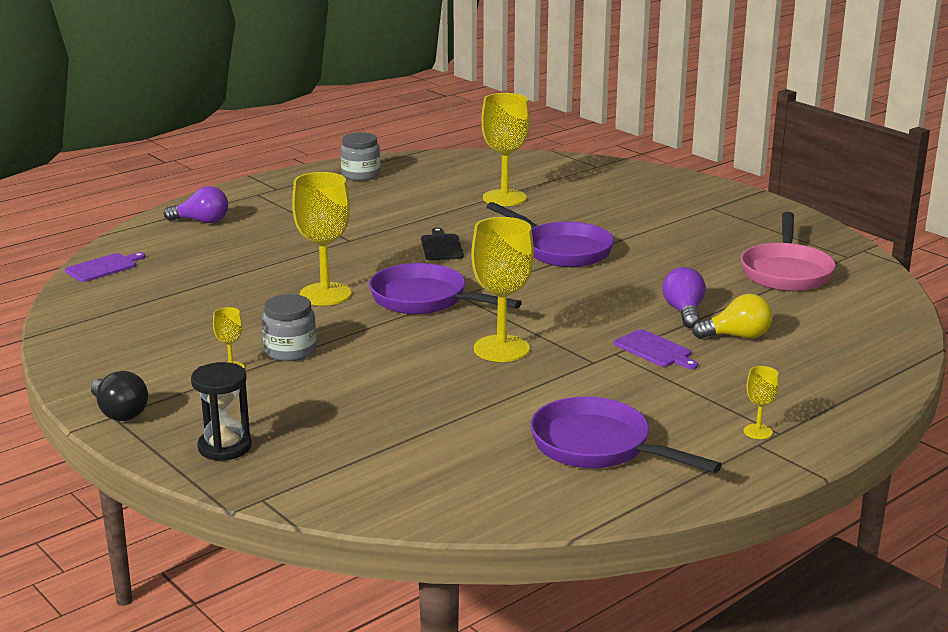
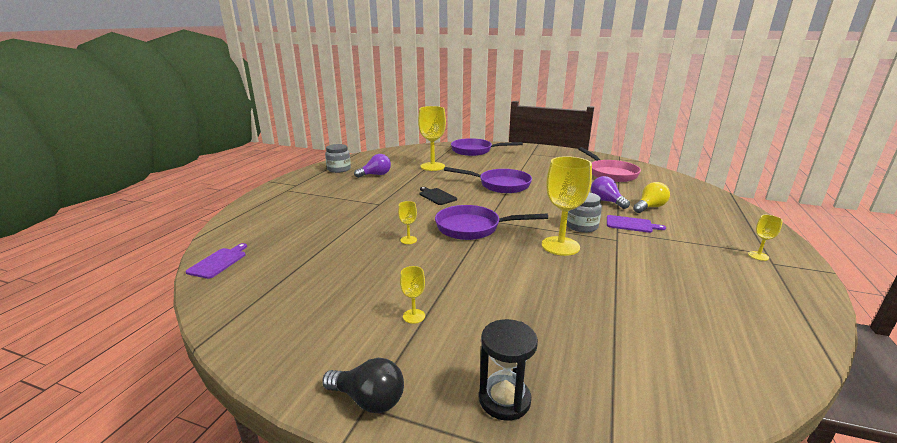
camera: 30 degrees left, 0 degrees up
purple light bulb [164,186,228,223] -> purple light bulb moved to [354,154,391,178]
grey jar [262,294,317,361] -> grey jar moved to [567,192,602,233]
yellow goblet [292,172,352,306] -> yellow goblet [398,201,417,244], size x0.46
purple pan [530,397,722,473] -> purple pan moved to [451,138,523,156]

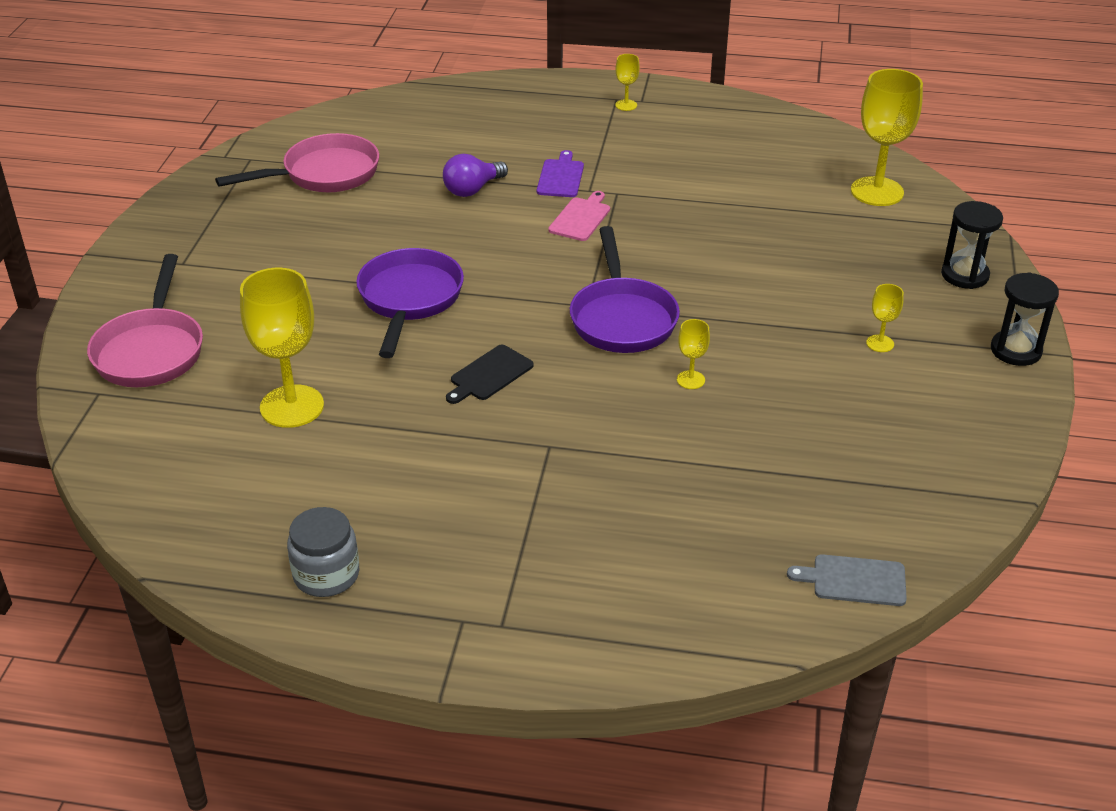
camera: 100 degrees left, 15 degrees up
purple cutting board [185,243,247,279] -> grey cutting board [787,554,907,606]
black light bulb [322,358,404,413] -> black hourglass [991,272,1059,366]
purple light bulb [354,154,391,178] -> none
purple pan [451,138,523,156] -> pink pan [87,254,203,387]
yellow goblet [542,156,592,256] -> yellow goblet moved to [851,69,923,206]
grey jar [567,192,602,233] -> pink cutting board [548,191,610,241]
yellow light bulb [633,182,670,213] -> none

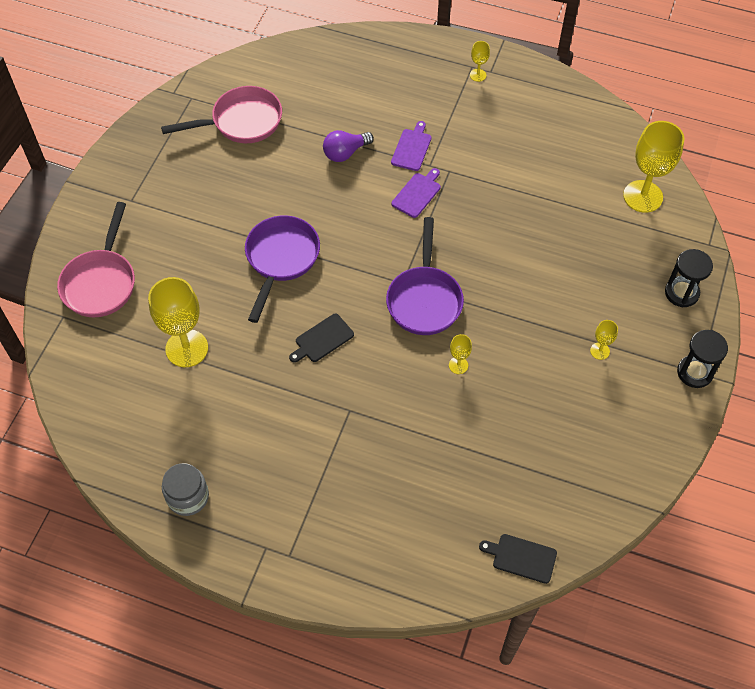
camera: 10 degrees right, 20 degrees up
pink cutting board [548,191,610,241] -> purple cutting board [391,168,441,218]
grey cutting board [787,554,907,606] -> black cutting board [479,534,557,584]

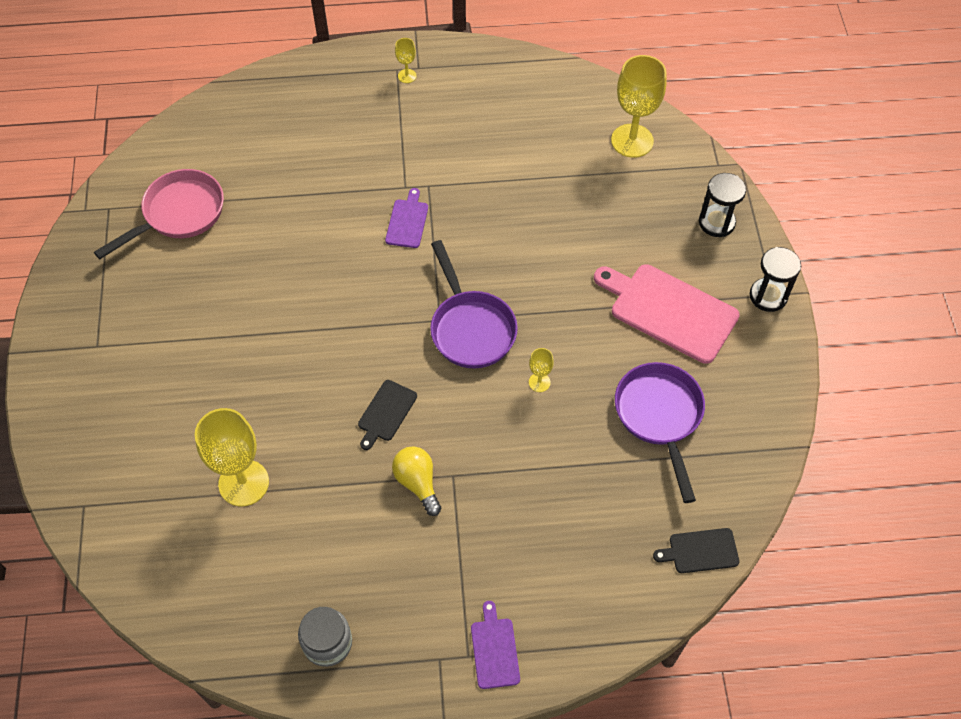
camera: 25 degrees left, 0 degrees up
pink pan [57,202,135,317] -> none
purple pan [245,216,320,323] -> purple pan moved to [615,362,705,503]
purple light bulb [323,130,374,162] -> none
purple cutting board [391,121,431,171] -> purple cutting board moved to [471,601,520,689]
yellow goblet [590,320,618,360] -> pink cutting board [594,264,740,364]
none -> yellow light bulb [392,446,442,516]

